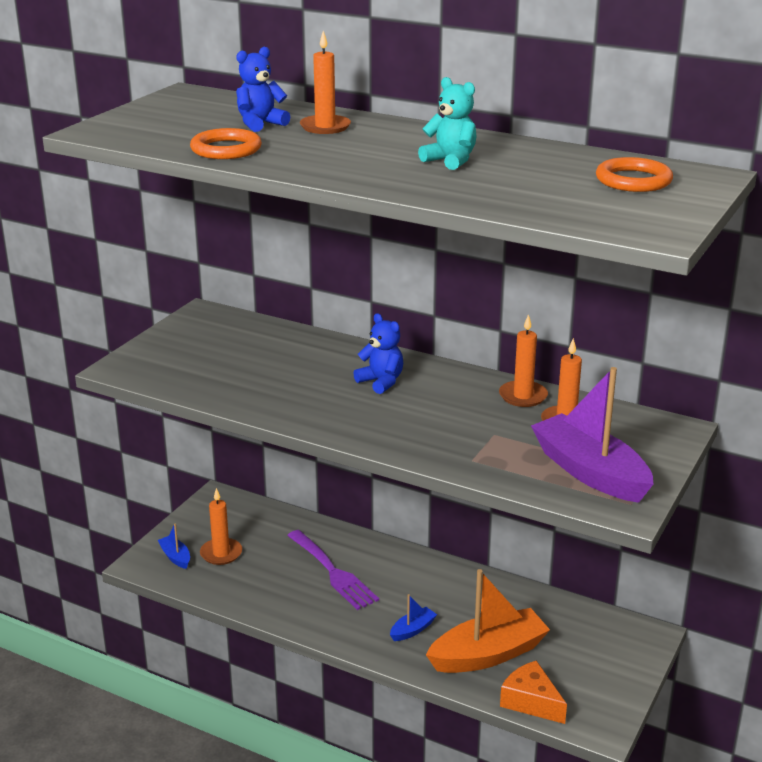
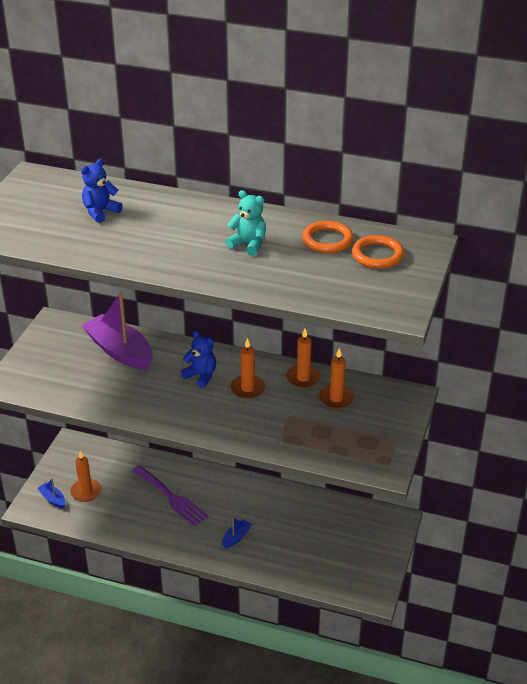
camera: 10 degrees left, 10 degrees up
orange ring [190,128,262,159] -> orange ring moved to [302,221,354,253]
orange candle [300,31,351,134] -> orange candle moved to [230,338,265,399]
orange boat [426,569,550,673] -> none
orange cheese [500,660,567,724] -> none
purple boat [531,367,654,503] -> purple boat moved to [82,292,153,370]

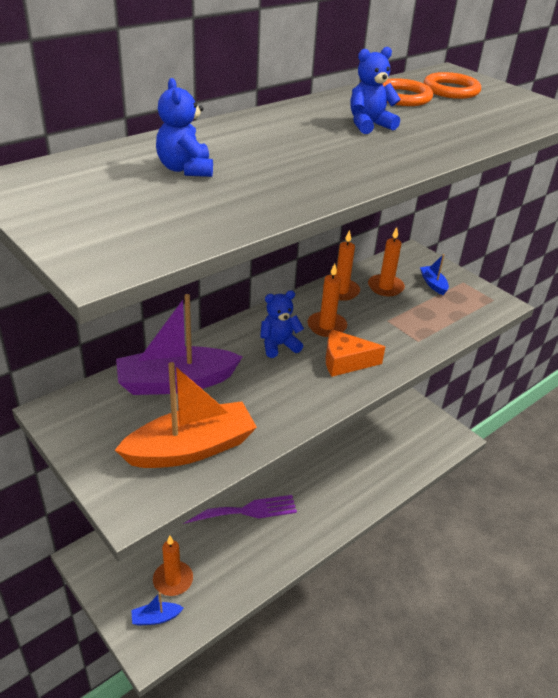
camera: 60 degrees left, 0 degrees up
blue boat [222,517,252,548] -> blue boat moved to [420,254,449,295]
turquoise teddy bear [226,190,266,256] -> blue teddy bear [351,47,401,134]
none -> orange boat [115,362,257,468]
none -> orange cheese [326,329,385,377]

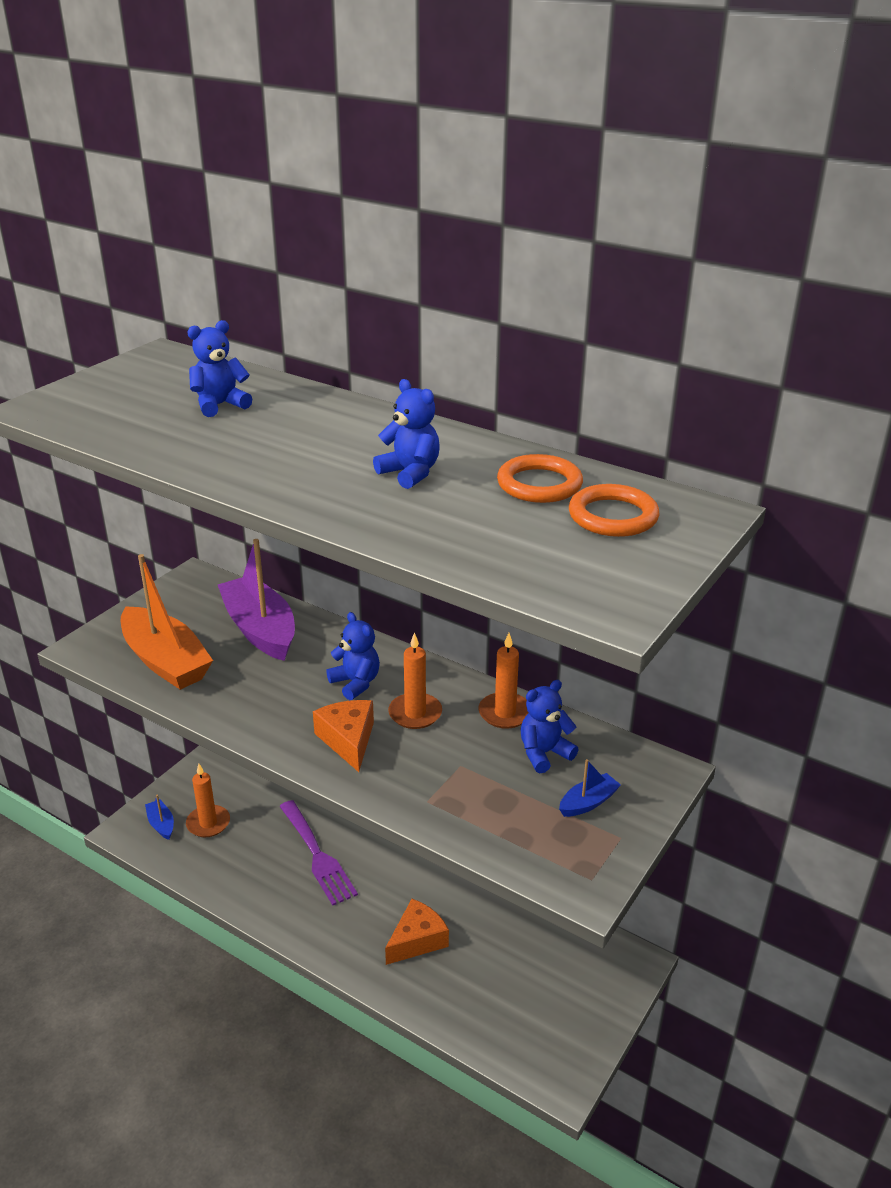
camera: 75 degrees right, 5 degrees down
orange candle [368,227,405,296] -> blue teddy bear [521,680,579,773]
none -> orange cheese [385,899,449,965]

